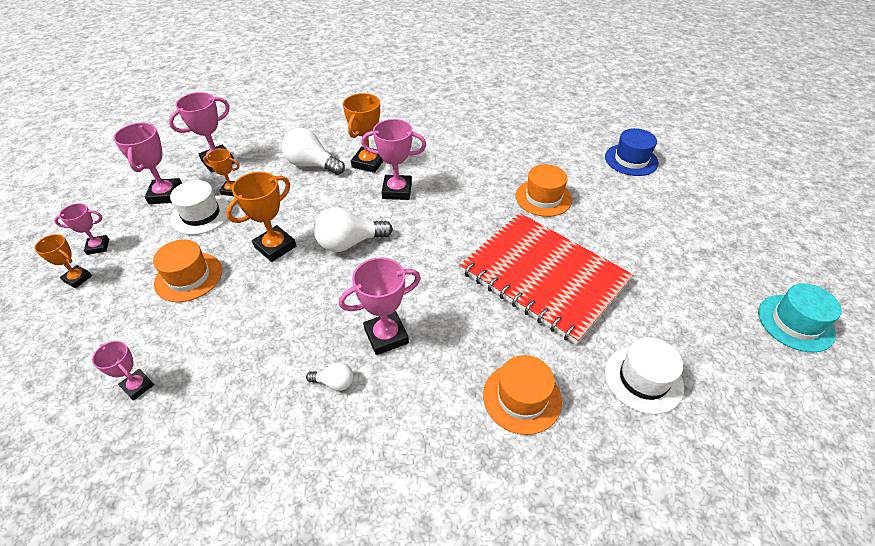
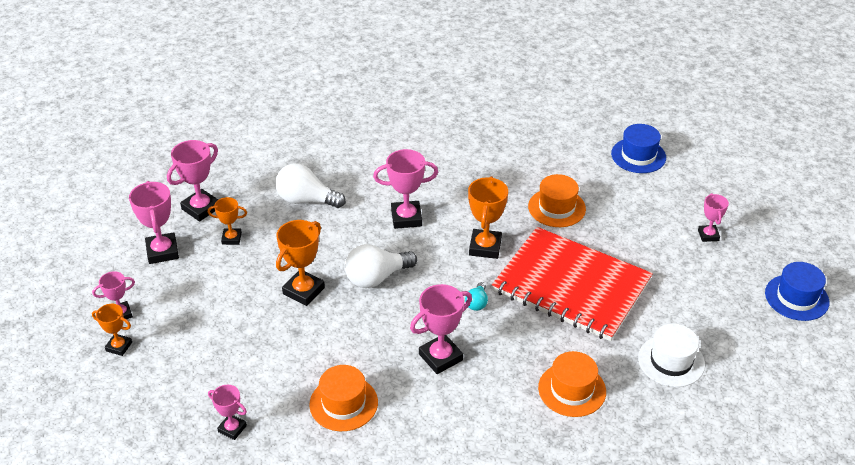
camera: 10 degrees left, 5 degrees down
orange hat [153,240,222,302] -> orange hat moved to [309,365,378,431]
white hat [170,180,229,235] -> none
white light bulb [306,362,353,391] -> none
orange trophy [343,93,384,173] -> orange trophy moved to [468,176,508,259]
turquoise hat [758,283,842,352] -> blue hat [765,262,829,321]
none -> turquoise light bulb [465,282,488,311]
none -> pink trophy [698,193,729,242]

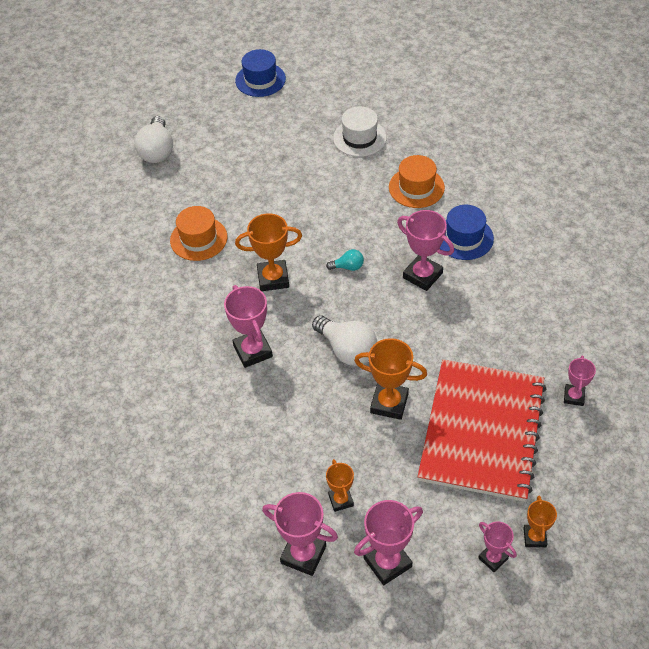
camera: 105 degrees left, 10 degrees up
white light bulb [275,163,346,208] -> white light bulb moved to [134,116,173,163]
orange hat [309,365,378,431] -> none
red notebook [492,227,653,341] -> red notebook moved to [418,359,546,502]
blue hat [611,124,666,173] -> blue hat moved to [440,205,494,260]
pink trophy [698,193,729,242] -> none

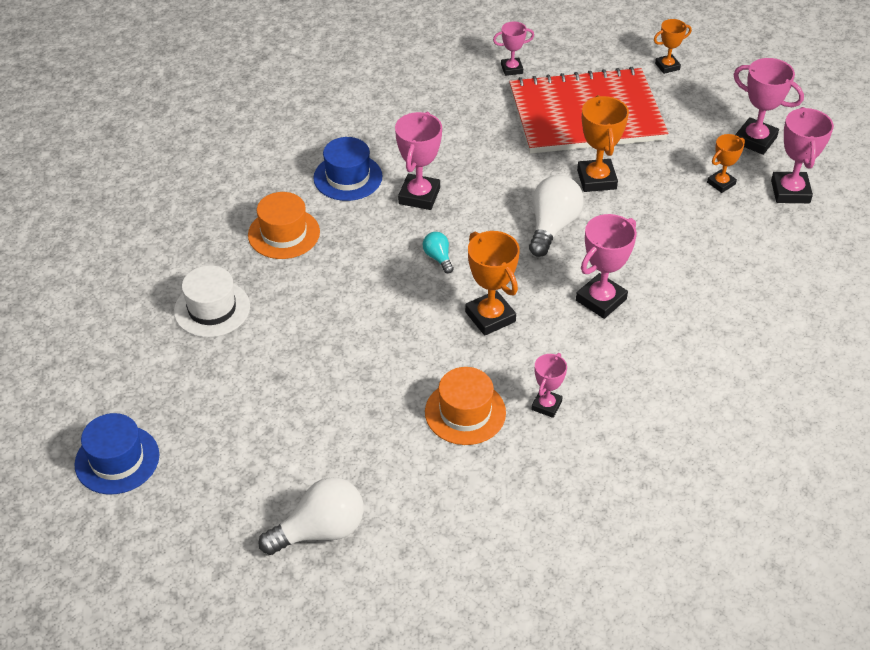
camera: 115 degrees left, 5 degrees down
pink trophy [478,521,517,572] -> pink trophy moved to [531,353,567,418]

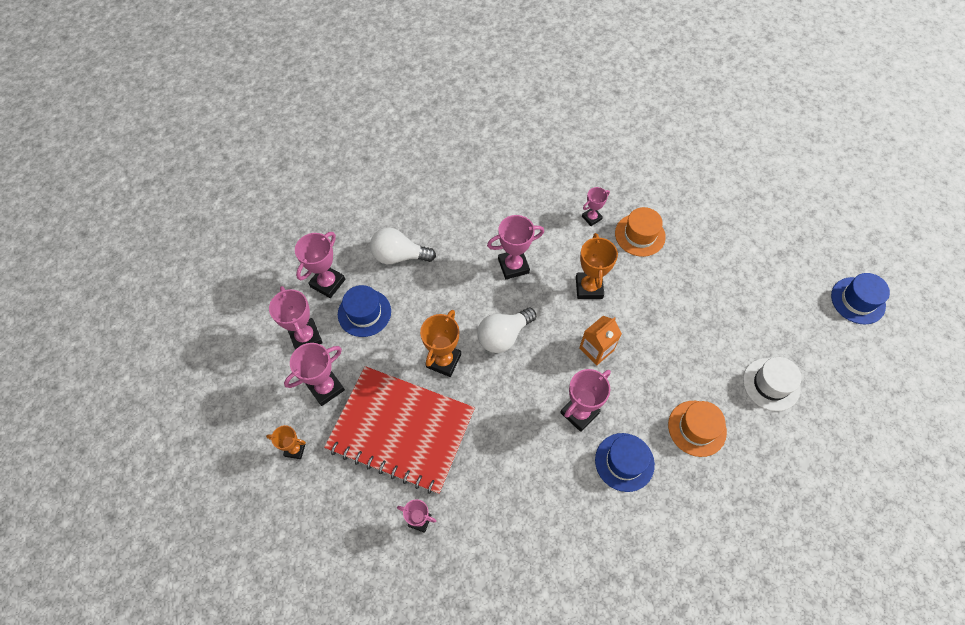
camera: 150 degrees left, 15 degrees up
white light bulb [258,477,364,555] -> white light bulb moved to [370,227,436,264]
turquoise light bulb [423,232,454,273] -> orange carton [579,316,622,365]
orange trophy [707,134,745,193] -> blue hat [338,285,391,337]
none -> pink trophy [284,343,345,406]

